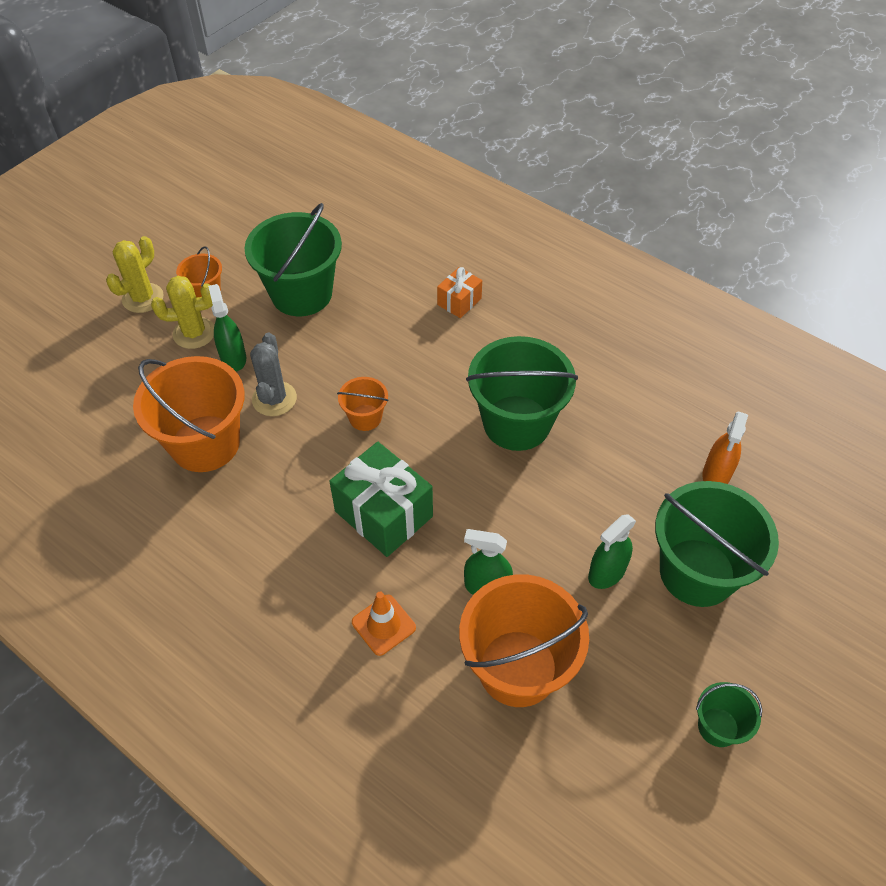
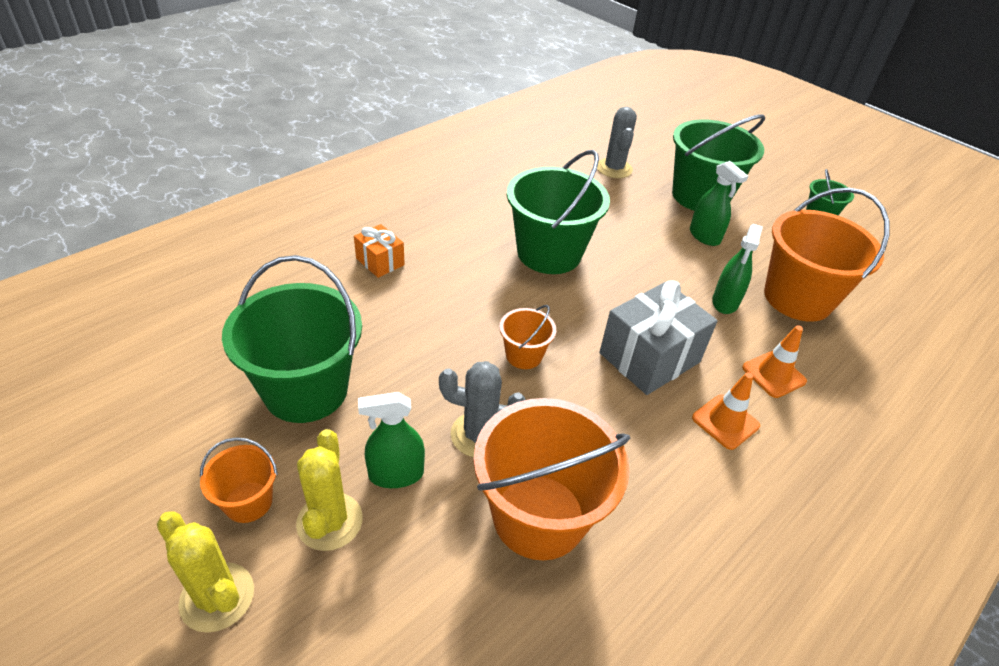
camera: 85 degrees left, 10 degrees down
green gift [329,442,433,557] -> grey gift [600,280,718,395]
orange spray bottle [703,411,748,484] -> grey cactus [597,107,637,178]
none -> orange traffic cone [692,372,760,450]

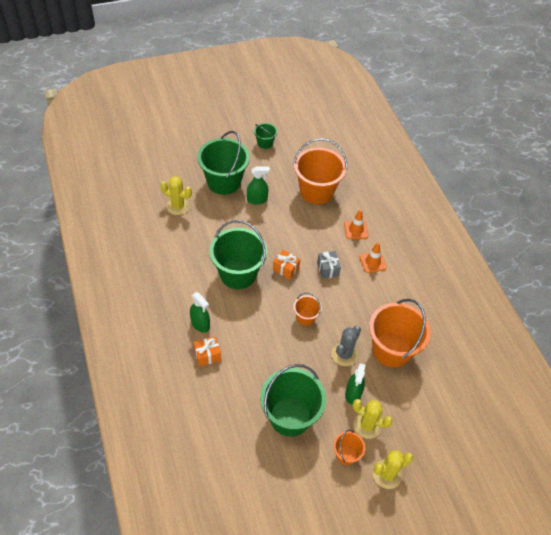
camera: 65 degrees left, 10 degrees up
grey cactus [597,107,637,178] -> yellow cactus [160,176,192,215]
grey gift [600,280,718,395] -> grey gift [317,251,341,279], size x0.54
green spray bottle [712,224,763,314] -> green spray bottle moved to [190,292,210,333]
none -> orange gift [273,250,300,280]

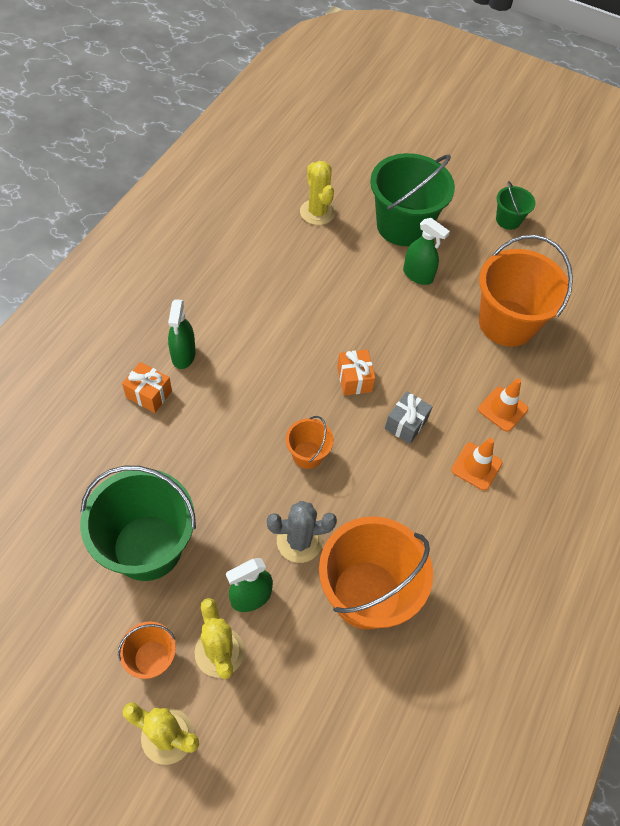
camera: 45 degrees right, 5 degrees up
green bucket [209,220,267,289] -> none

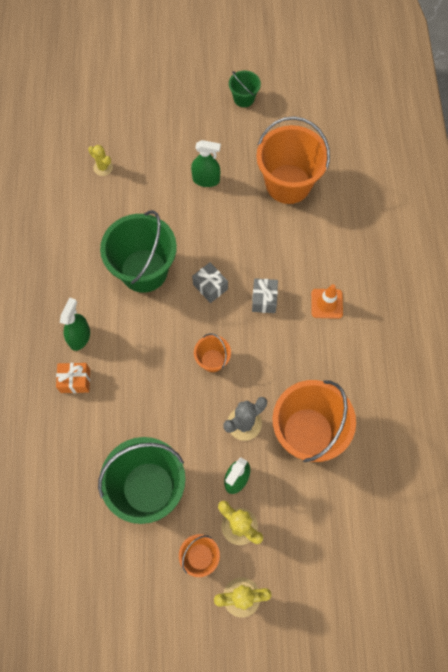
camera: 25 degrees left, 10 degrees up
green spray bottle [168,299,196,369] -> green spray bottle turned 135 degrees counterclockwise [60,298,90,351]
yellow cactus [300,161,335,225] -> yellow cactus [88,145,113,176], size x0.64
orange gift [337,350,375,395] -> grey gift [192,262,228,303]
green bucket [370,153,455,246] -> green bucket moved to [100,210,177,293]
orange traffic cone [478,378,528,432] -> none

